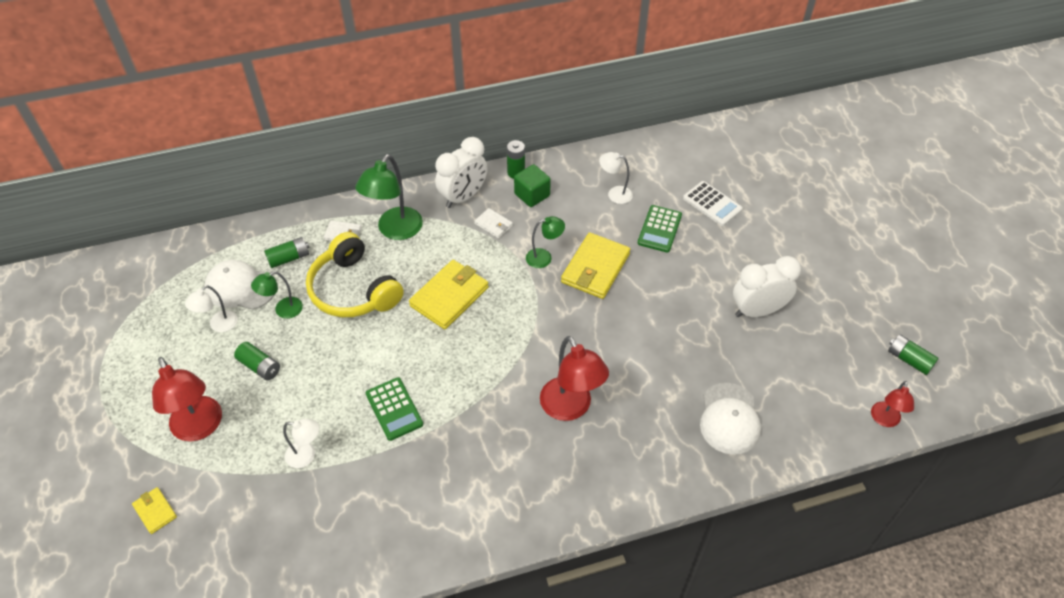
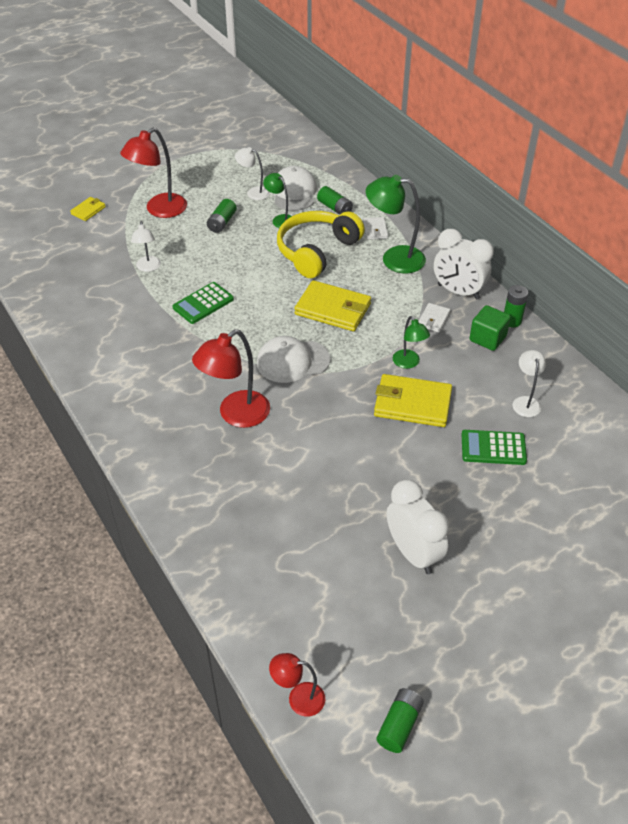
camera: 75 degrees right, 5 degrees down
white calculator [683,181,743,226] -> none
white cap [700,383,761,455] -> white cap moved to [257,336,330,383]

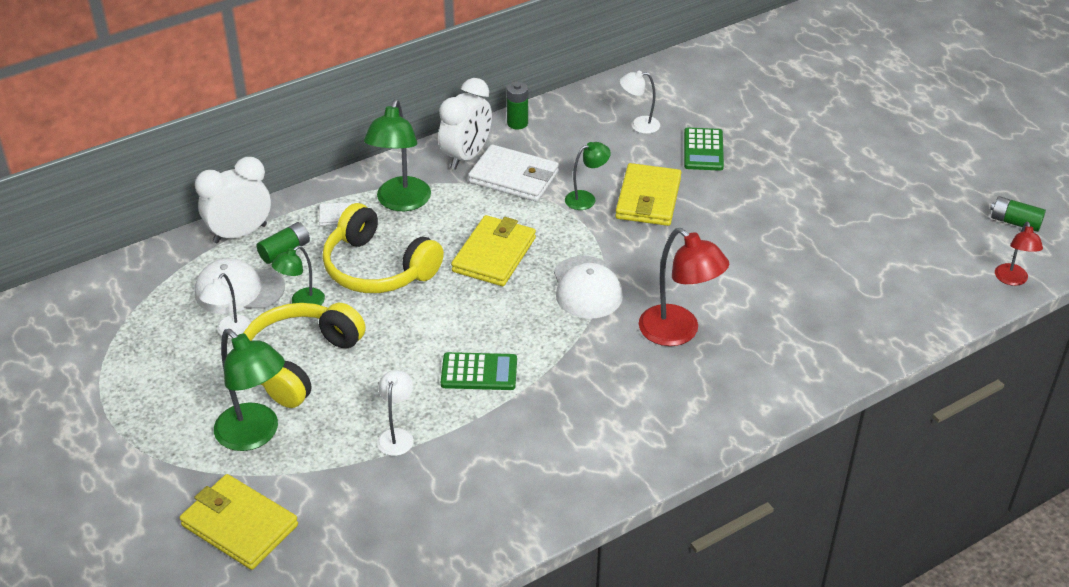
camera: 90 degrees left, 5 degrees down
yellow wallet [70,197,106,221] -> yellow wallet [180,474,298,570], size x1.98
red lamp [120,128,187,218] -> green lamp [214,329,285,451]
white lamp [131,221,161,272] -> white lamp turned 75 degrees counterclockwise [377,370,414,456]
green calculator [172,282,234,324] -> green calculator turned 45 degrees counterclockwise [441,352,517,390]
green battery [207,199,237,233] -> yellow headphones [243,303,366,408]
white clock [387,480,449,574] -> white clock moved to [195,157,271,243]
white wallet [418,303,450,333] -> white wallet [468,144,559,202], size x1.98
green cube [469,305,511,351] -> none

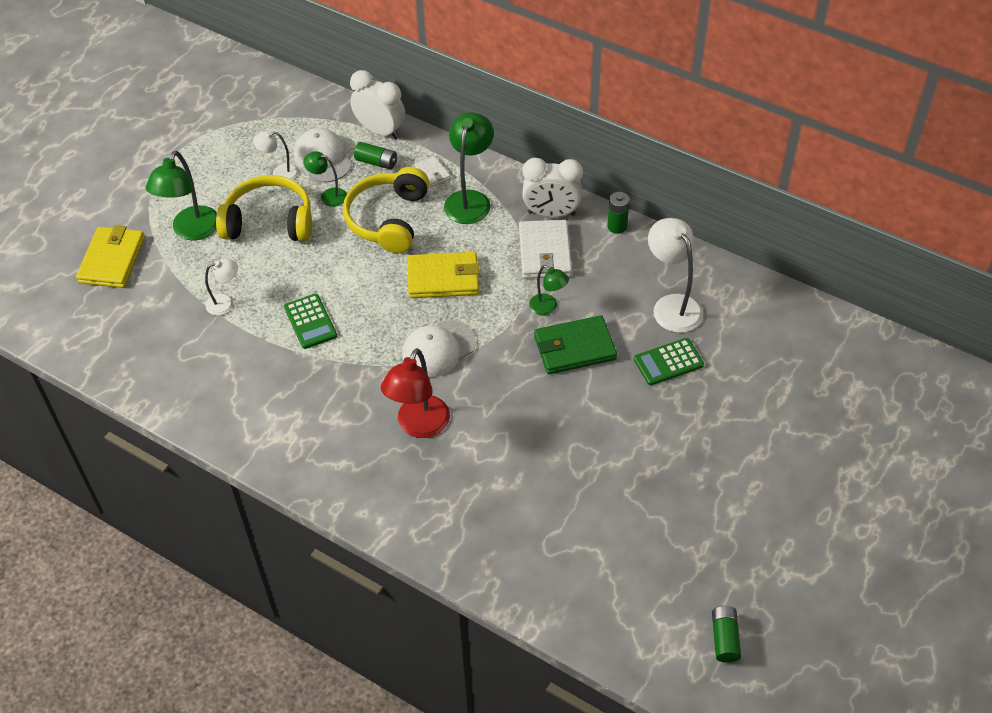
camera: 65 degrees right, 10 degrees up
green lamp [364,99,431,211] -> green lamp turned 120 degrees clockwise [444,112,494,224]
yellow wallet [615,163,682,226] -> green wallet [534,315,617,374]
white lamp [620,71,660,134] -> white lamp [648,218,703,333], size x1.77
red lamp [995,222,1043,286] -> none

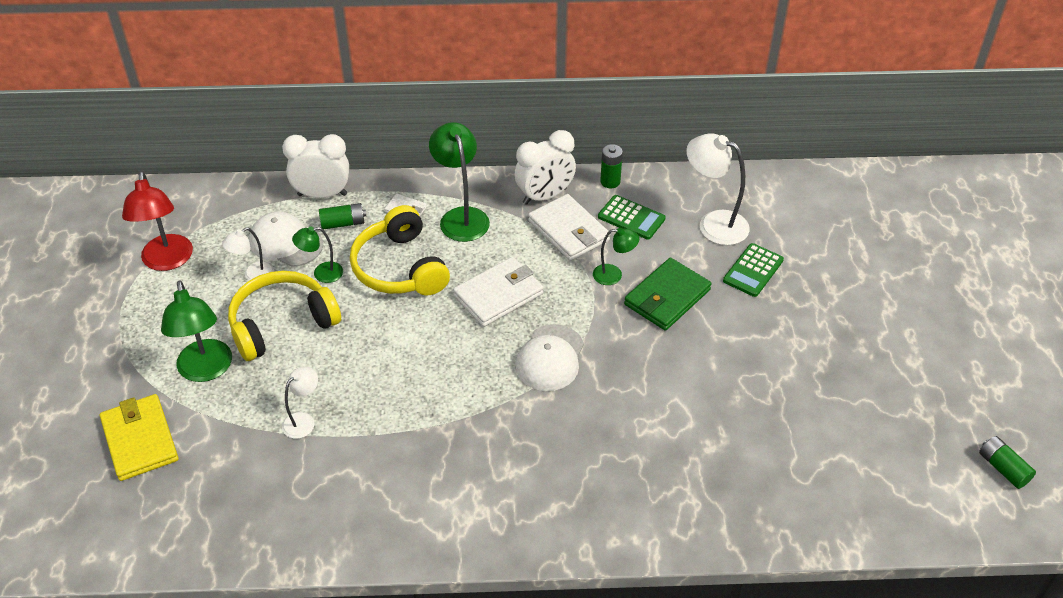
camera: 35 degrees left, 5 degrees down
green calculator [284,294,337,349] -> green calculator moved to [598,195,666,240]
red lamp [381,348,450,438] -> red lamp moved to [122,171,193,271]
yellow wallet [408,252,480,298] -> white wallet [453,257,544,327]

